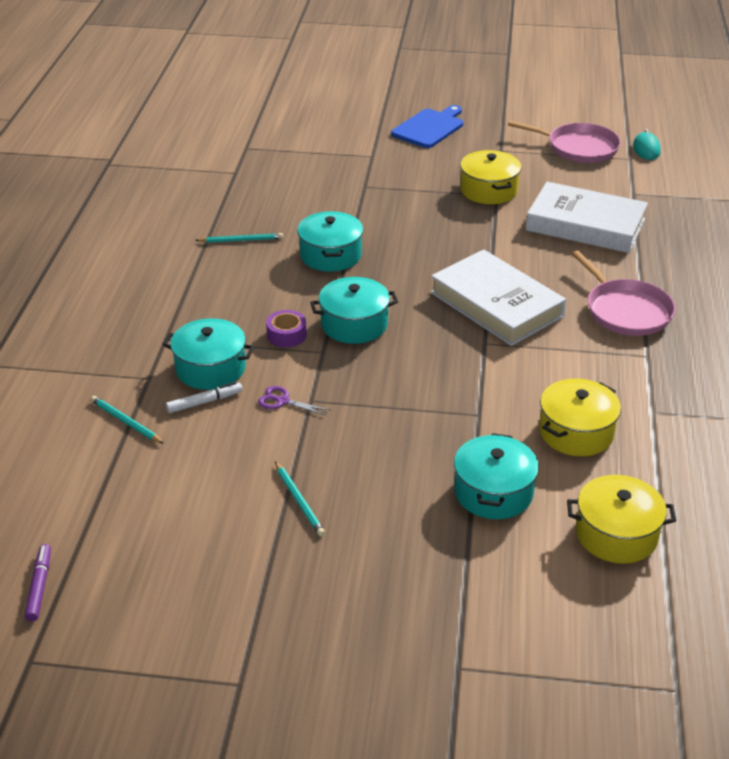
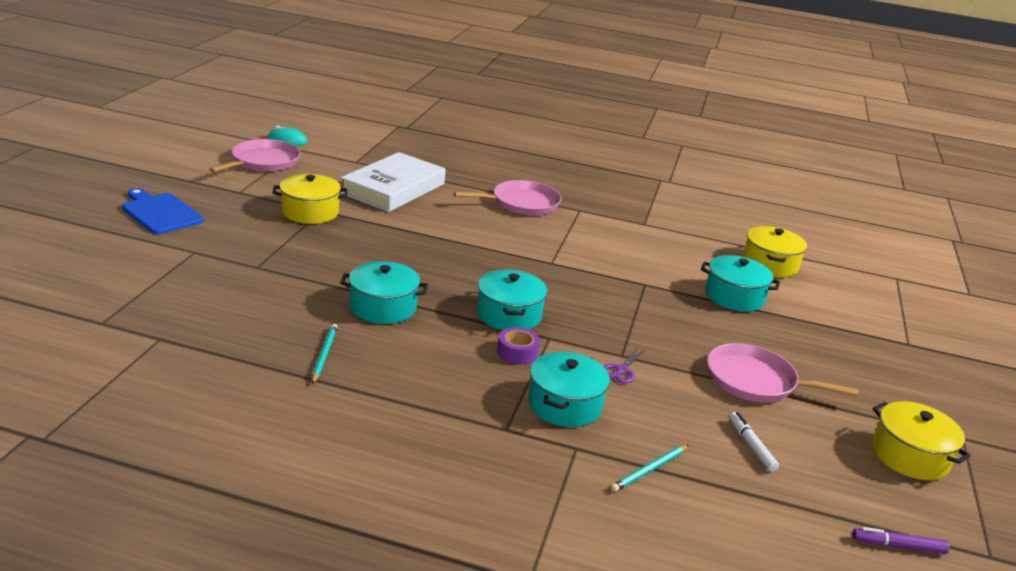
camera: 85 degrees left, 10 degrees down
white marker [166,382,243,413] -> white marker moved to [729,412,779,472]
turquoise pencil [275,461,325,536] -> pink pan [707,343,859,402]
white book [430,250,566,346] -> none
yellow pot [539,378,621,456] -> yellow pot moved to [872,401,971,480]

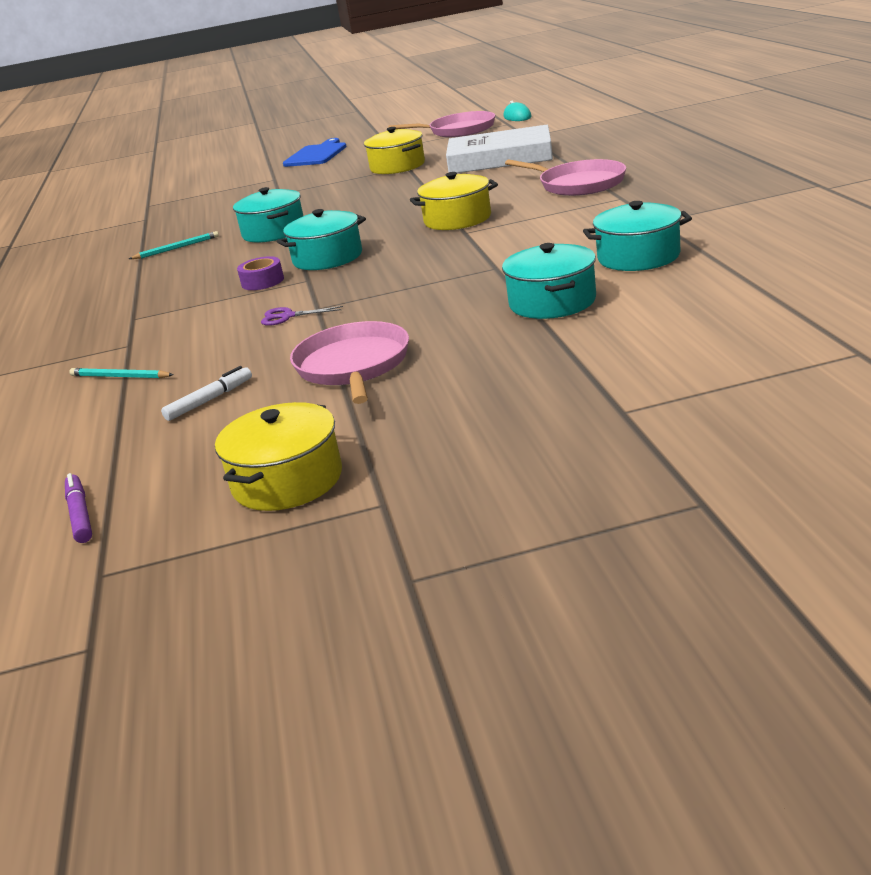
camera: 70 degrees right, 0 degrees up
turquoise pot [528,351,610,427] -> turquoise pot moved to [583,201,692,271]
yellow pot [743,226,807,277] -> yellow pot moved to [410,172,498,230]

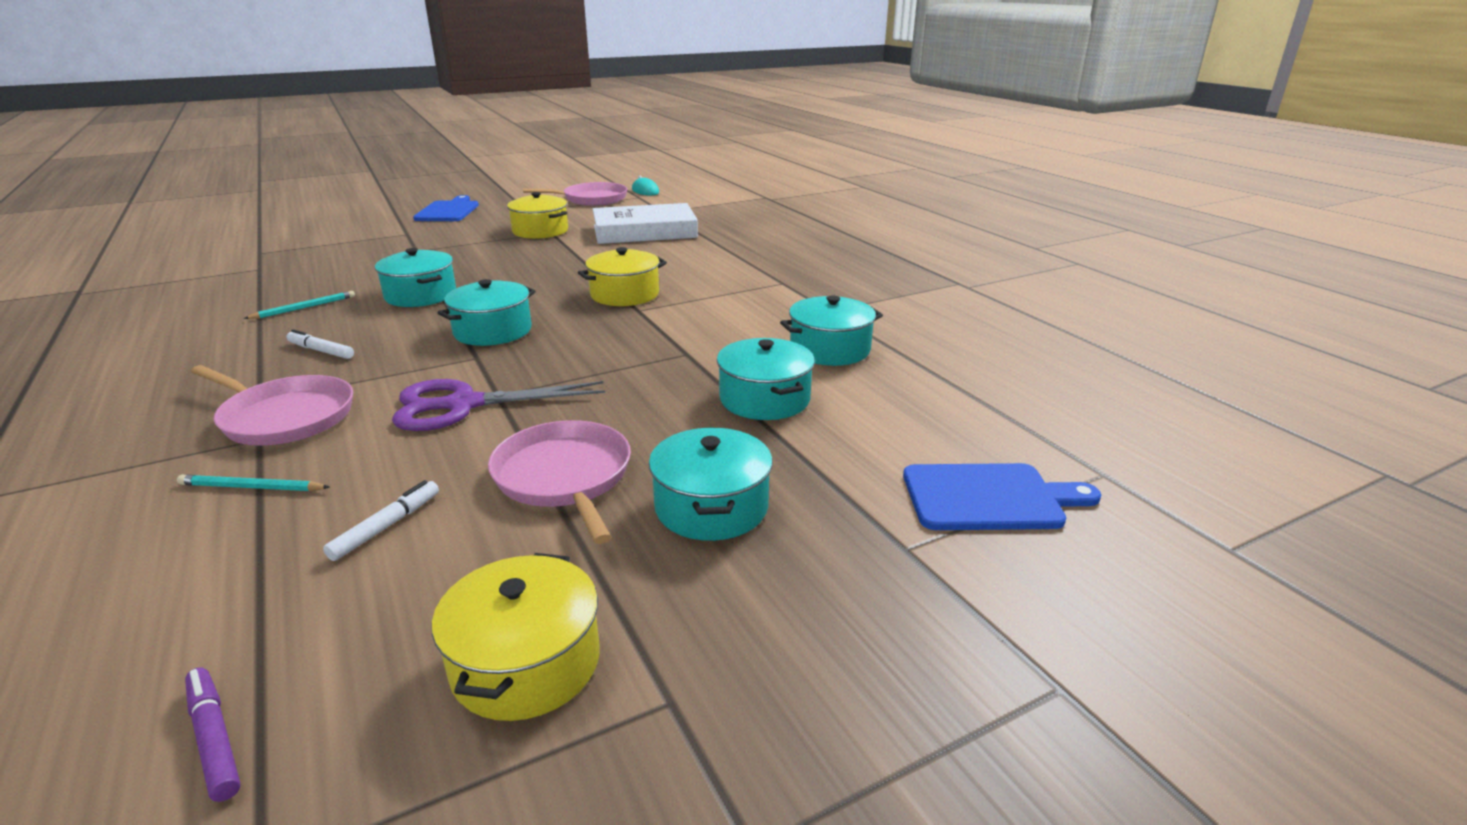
camera: 20 degrees left, 0 degrees up
purple tape [237,256,284,290] -> none
purple scissors [261,306,343,326] -> purple scissors [392,379,605,431], size x2.20
pink pan [505,159,626,196] -> pink pan moved to [191,365,353,445]
none -> white marker [286,329,354,359]
none -> turquoise pot [649,428,773,541]
none -> blue cutting board [903,463,1101,530]

